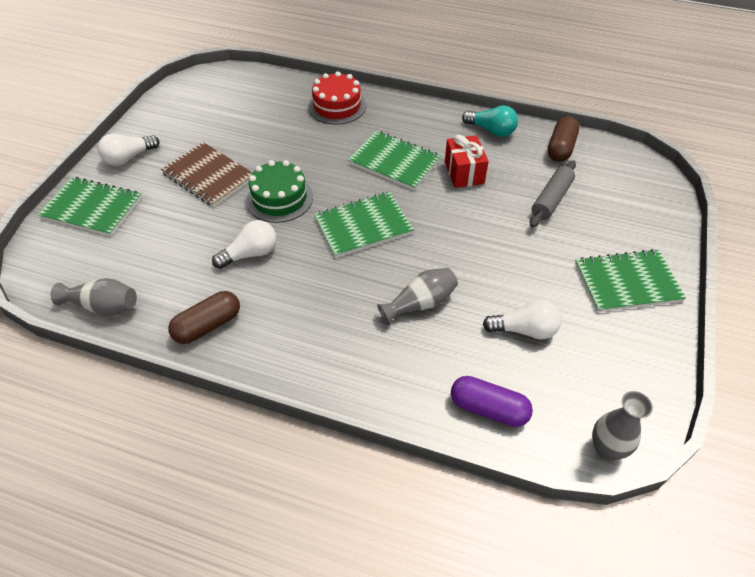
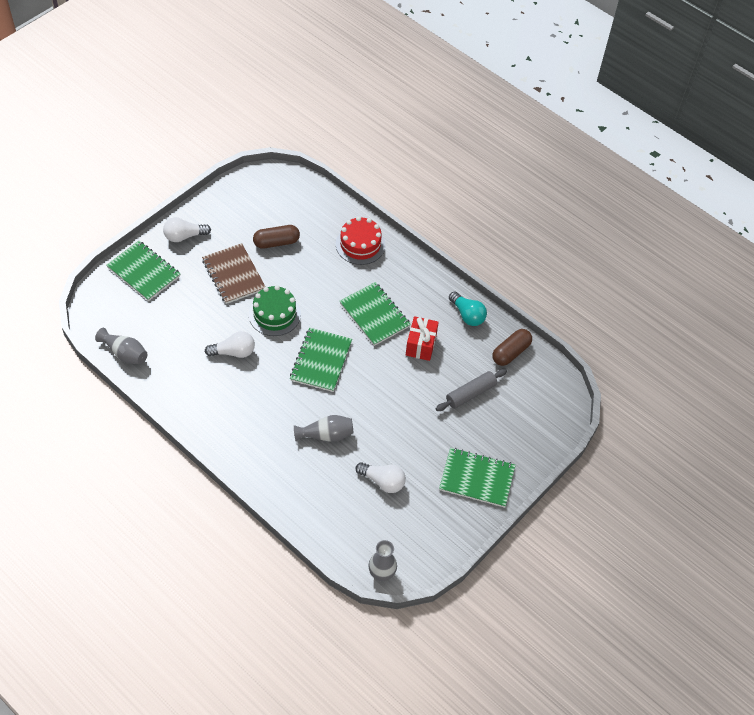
camera: 20 degrees right, 5 degrees up
brown capsule [168,291,240,344] -> brown capsule moved to [253,225,300,249]
green notebook [314,192,414,258] -> green notebook turned 75 degrees counterclockwise [290,328,352,392]
purple capsule [451,376,533,427] -> none

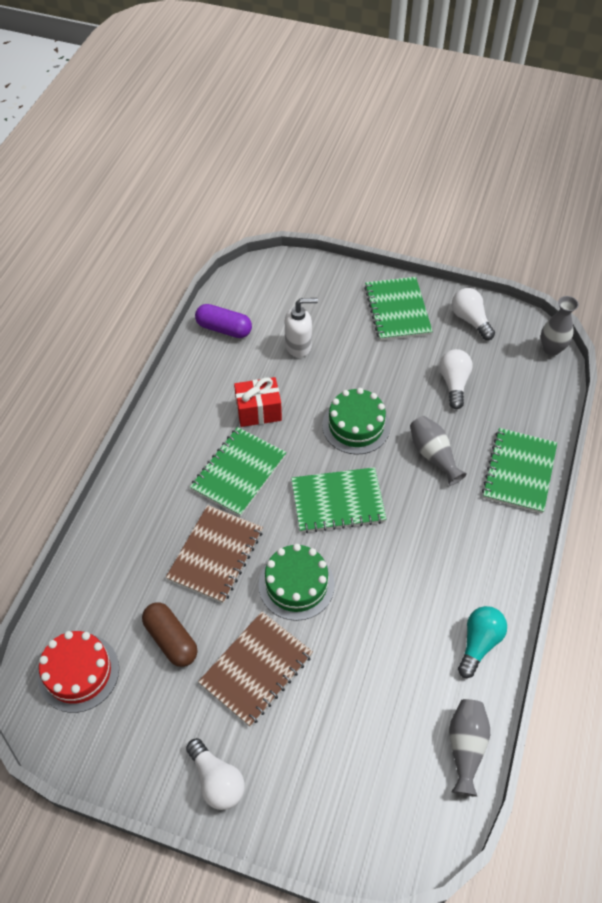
camera: 110 degrees left, 0 degrees up
green notebook [107,241,180,301] -> green notebook moved to [482,428,557,514]
white light bulb [205,331,255,358] -> white light bulb moved to [452,288,495,340]
red cake [336,216,385,265] -> red cake moved to [38,631,119,713]
grey rolling pin [436,369,507,411] -> white soap dispenser [285,298,318,358]
turquoise light bulb [449,291,487,326] -> turquoise light bulb moved to [458,606,507,678]
brown capsule [492,329,532,366] -> purple capsule [195,304,252,338]
none -> brown notebook [166,505,263,603]
none -> green cake [322,388,390,455]

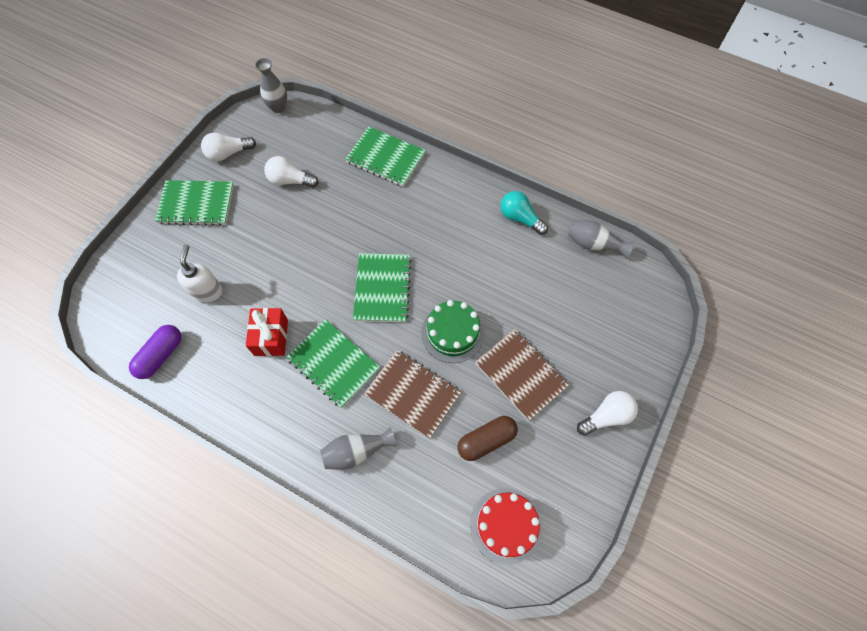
camera: 80 degrees left, 10 degrees up
green cake [322,388,390,455] -> none
grey vase [410,416,467,486] -> grey vase moved to [320,427,396,470]

